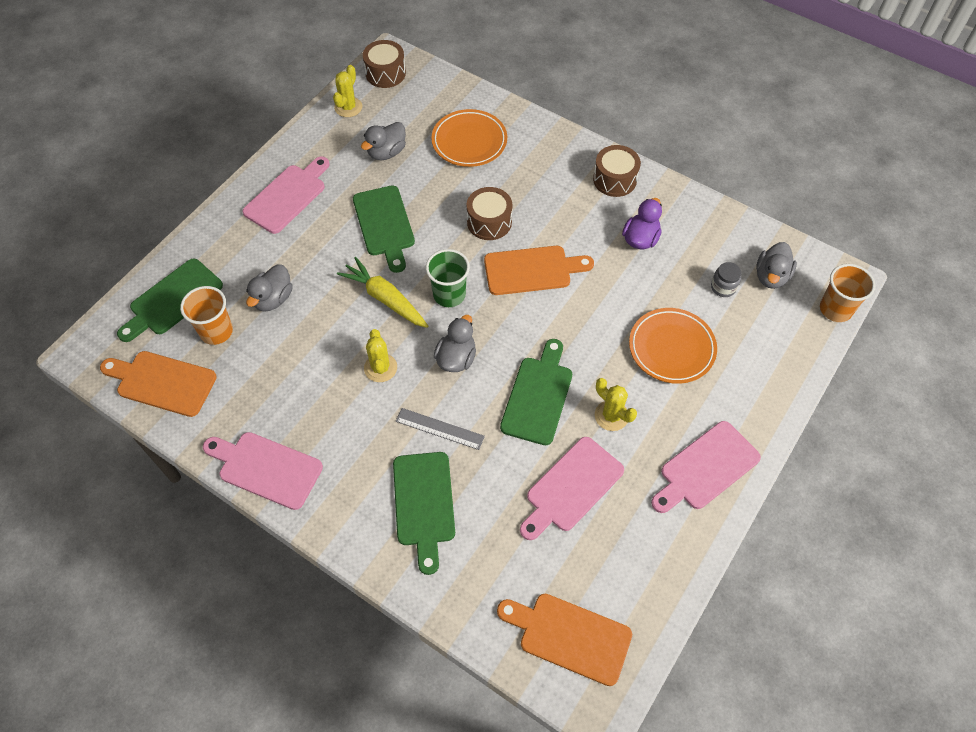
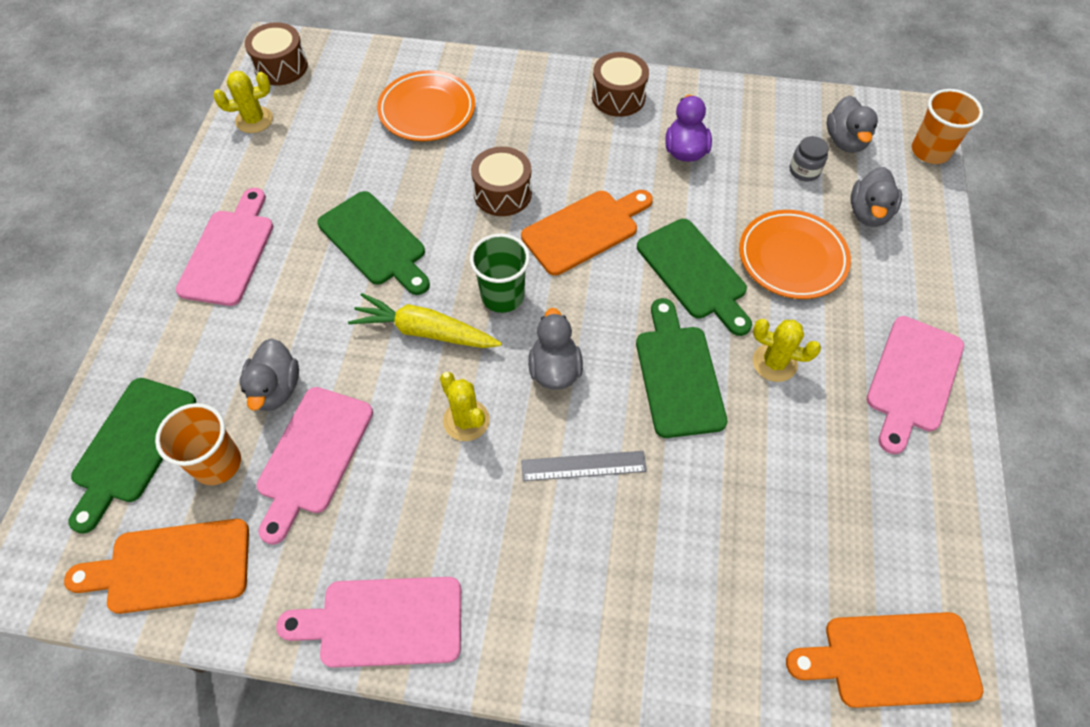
camera: 25 degrees left, 0 degrees up
yellow cactus [333,65,362,117] -> yellow cactus turned 75 degrees clockwise [213,71,273,133]
grey duck [361,122,406,160] -> grey duck moved to [850,167,902,227]
green cutting board [393,452,455,575] -> green cutting board moved to [637,219,752,336]
pink cutting board [520,437,624,540] -> pink cutting board moved to [256,387,373,545]

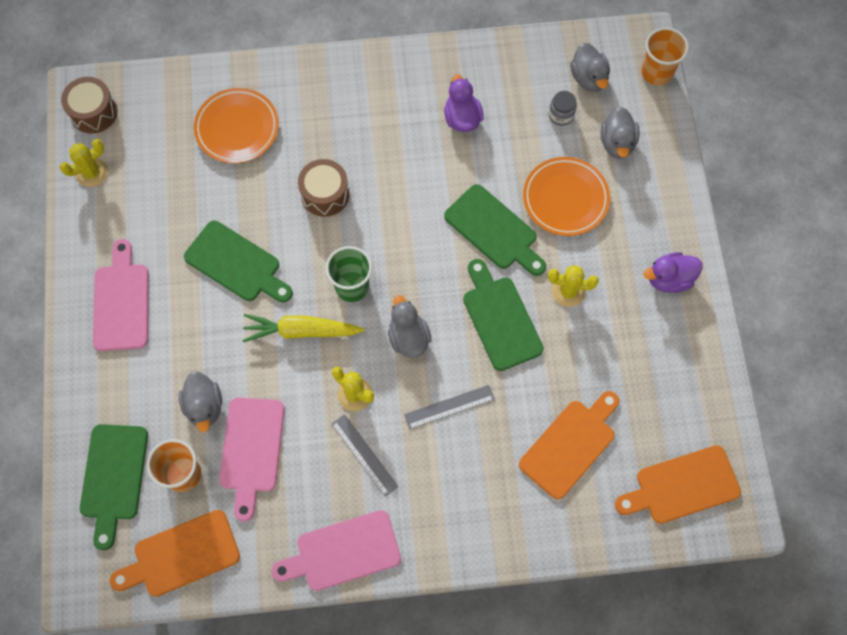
camera: 15 degrees left, 10 degrees up
orange cutting board [521,190,653,276] -> orange cutting board moved to [519,391,619,499]
brown drum [592,52,649,117] -> none
pink cutting board [866,316,964,454] -> purple duck [644,252,703,293]
none -> grey ruler [331,414,399,497]

